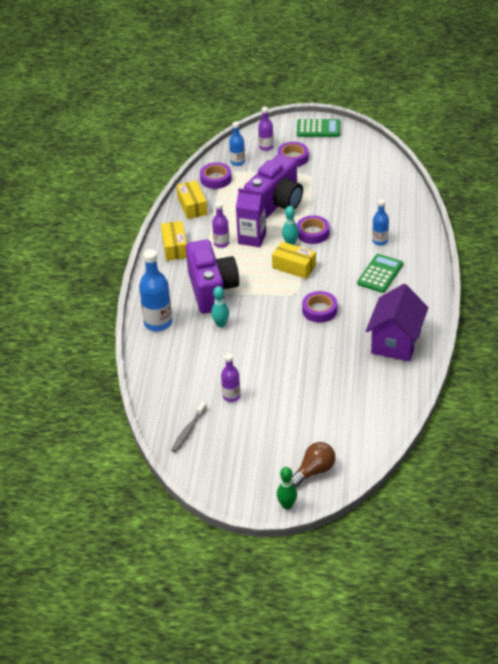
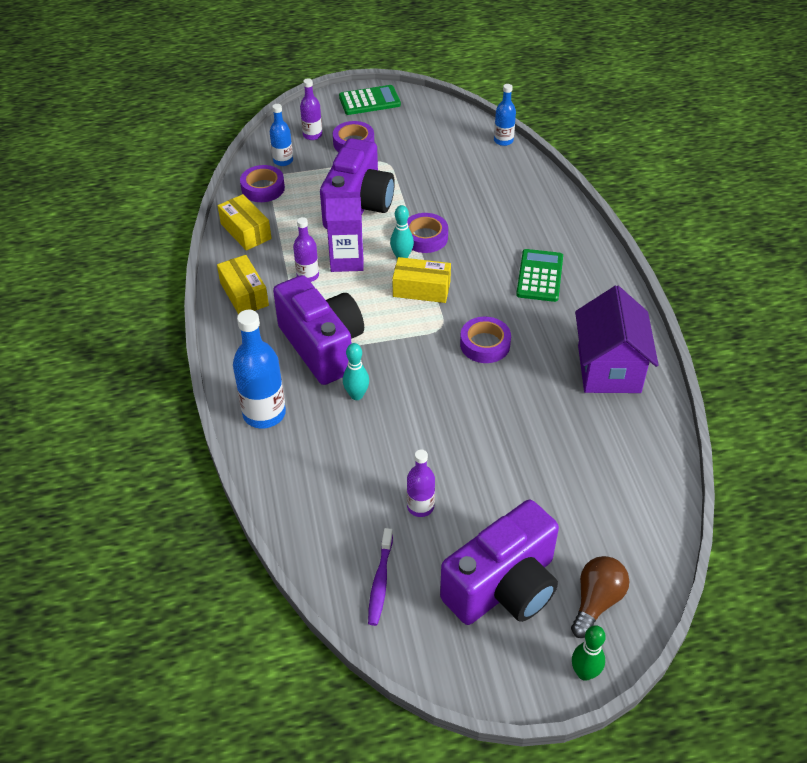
camera: 20 degrees left, 5 degrees up
grey toothbrush [171,401,207,453] -> purple toothbrush [368,528,393,626]
blue bottle [372,199,389,245] -> blue bottle moved to [494,84,516,146]
none -> purple camera [440,500,559,625]

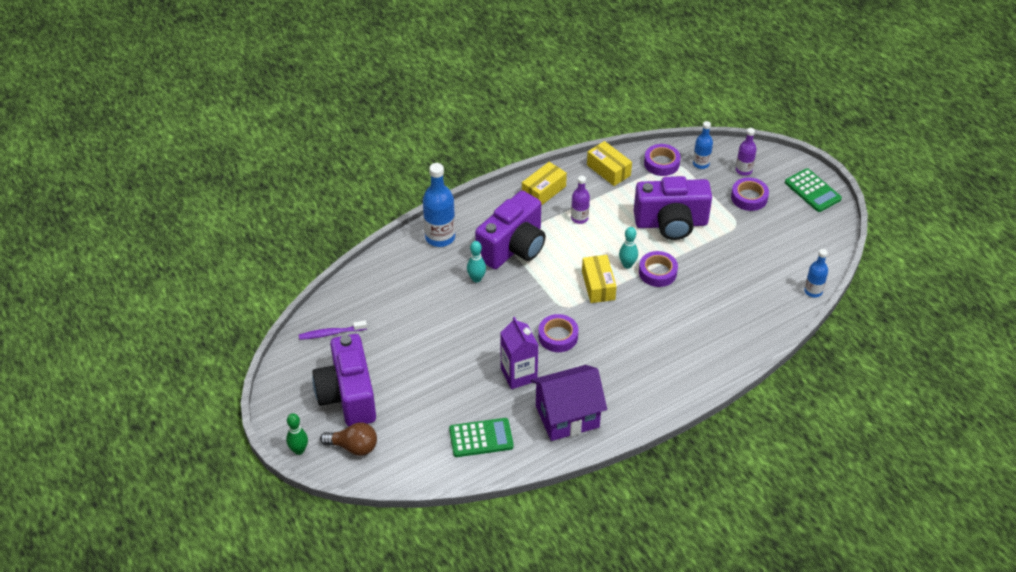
camera: 70 degrees right, 0 degrees up
yellow box [218,194,272,251] -> yellow box turned 75 degrees counterclockwise [587,141,632,186]
purple carton [325,192,364,272] -> purple carton moved to [500,317,538,389]
purple bottle [407,449,435,517] -> none
purple camera [440,500,559,625] -> purple camera turned 45 degrees clockwise [312,334,376,426]
green calculator [516,249,563,302] -> green calculator moved to [449,418,514,457]

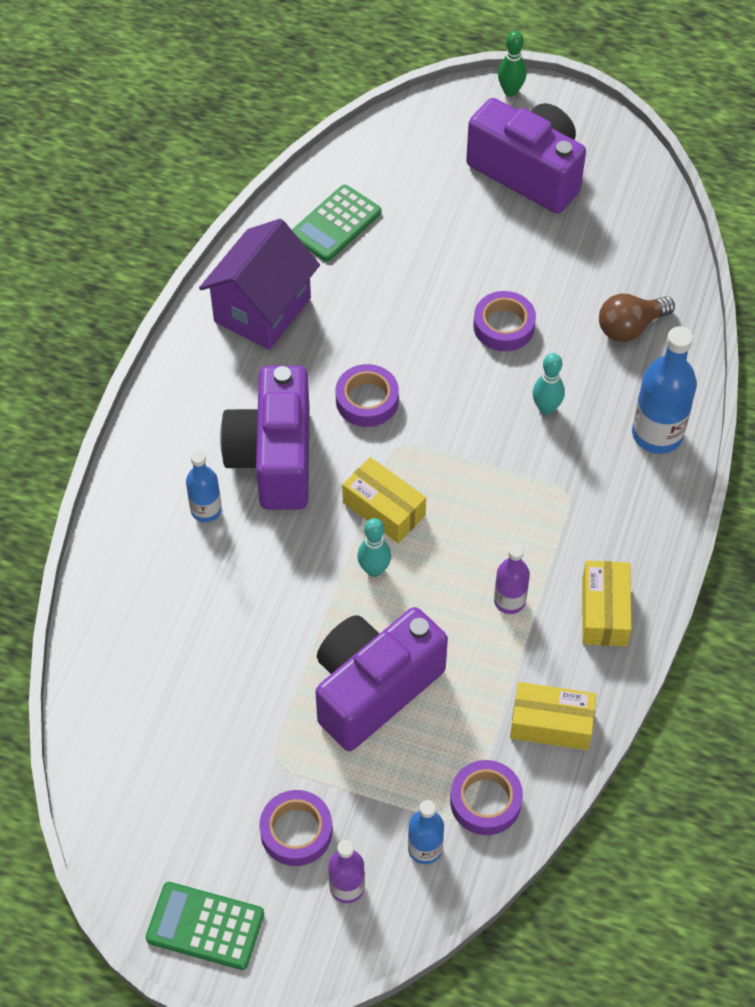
camera: 140 degrees right, 10 degrees up
purple toothbrush [299,320,367,340] -> none
brown light bulb [320,422,377,456] -> brown light bulb moved to [599,294,675,342]
purple camera [475,191,546,269] -> purple camera moved to [220,366,310,510]
purple carton [500,317,538,389] -> none
purple tape [639,251,678,287] -> purple tape moved to [473,291,536,351]
blue bottle [804,249,828,298] -> blue bottle moved to [186,451,222,522]

